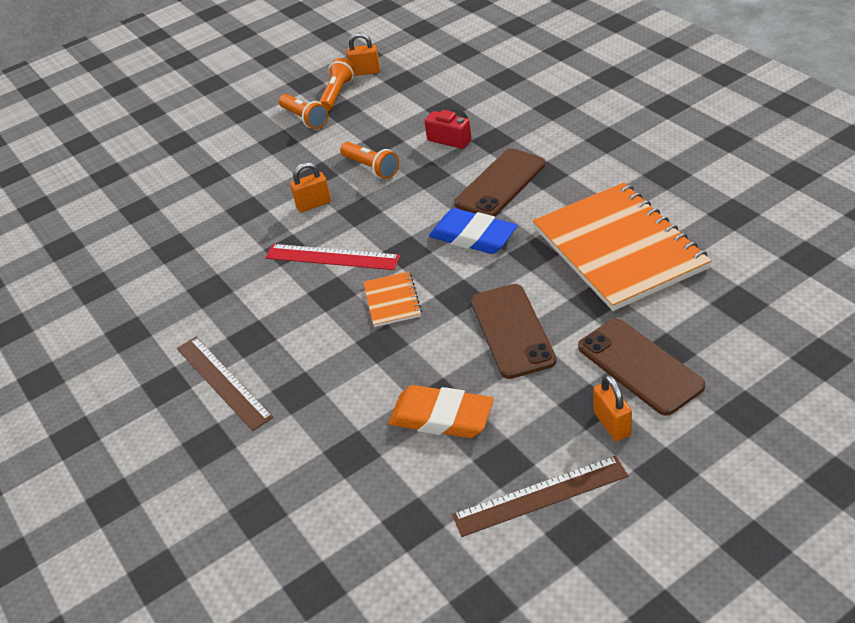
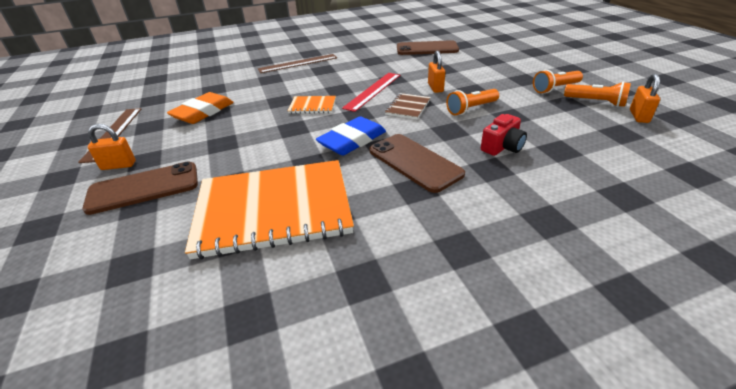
camera: 100 degrees right, 5 degrees down
brown phone [471,284,557,379] -> brown phone moved to [397,40,459,55]
none -> brown notebook [385,93,431,119]

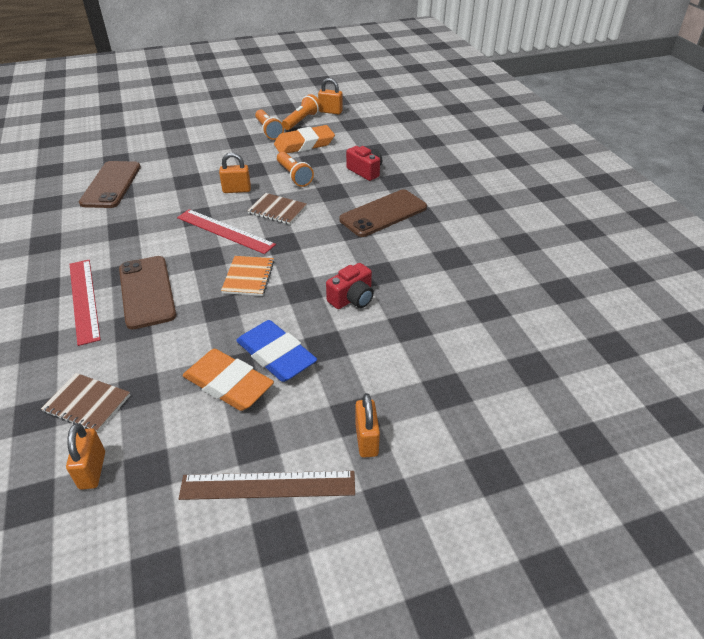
camera: 90 degrees left, 5 degrees up
brown phone [82,162,198,215] -> brown phone moved to [119,256,176,329]
orange notebook [185,160,354,260] -> none
brown ruler [258,54,337,73] -> red ruler [70,260,101,346]
blue eraser [316,116,386,155] -> blue eraser moved to [236,320,317,382]
none -> brown notebook [41,373,130,432]
none -> orange padlock [66,423,105,490]
none -> orange eraser [274,125,335,153]
none -> red camera [326,263,374,309]

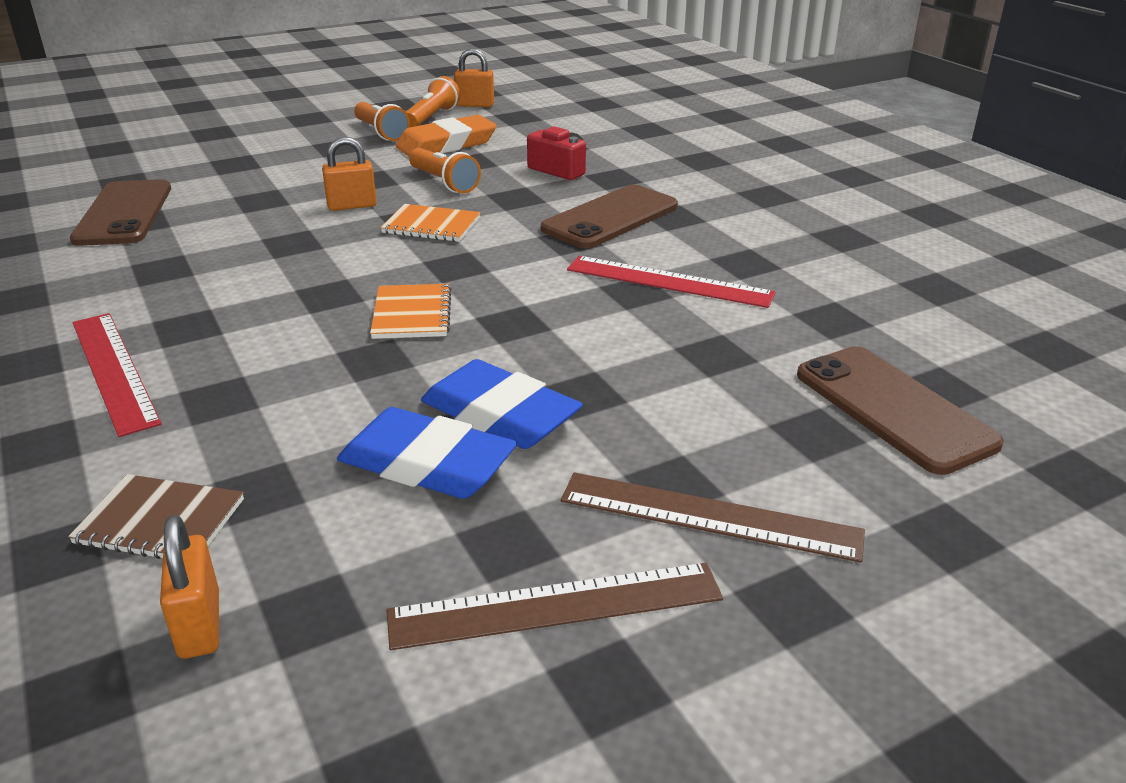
camera: 10 degrees left, 10 degrees down
brown phone [119,256,176,329] -> brown phone moved to [797,346,1004,475]
red ruler [177,209,276,254] -> red ruler moved to [567,256,776,308]
orange eraser [183,349,274,411] -> blue eraser [337,407,517,499]
brown notebook [247,193,307,225] -> orange notebook [381,204,480,242]
red camera [326,263,374,309] -> none
orange padlock [355,393,380,458] -> brown ruler [561,472,865,563]

